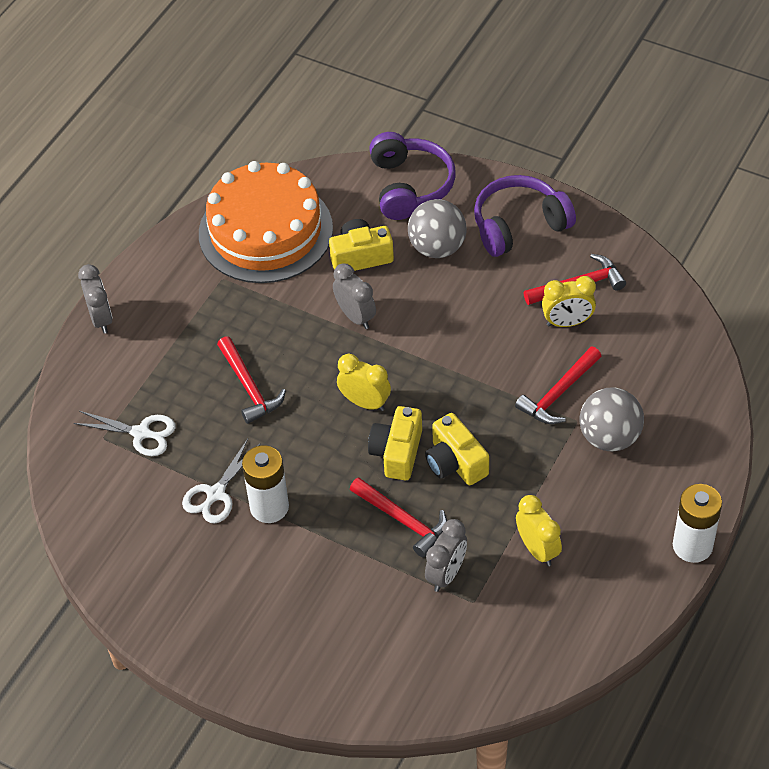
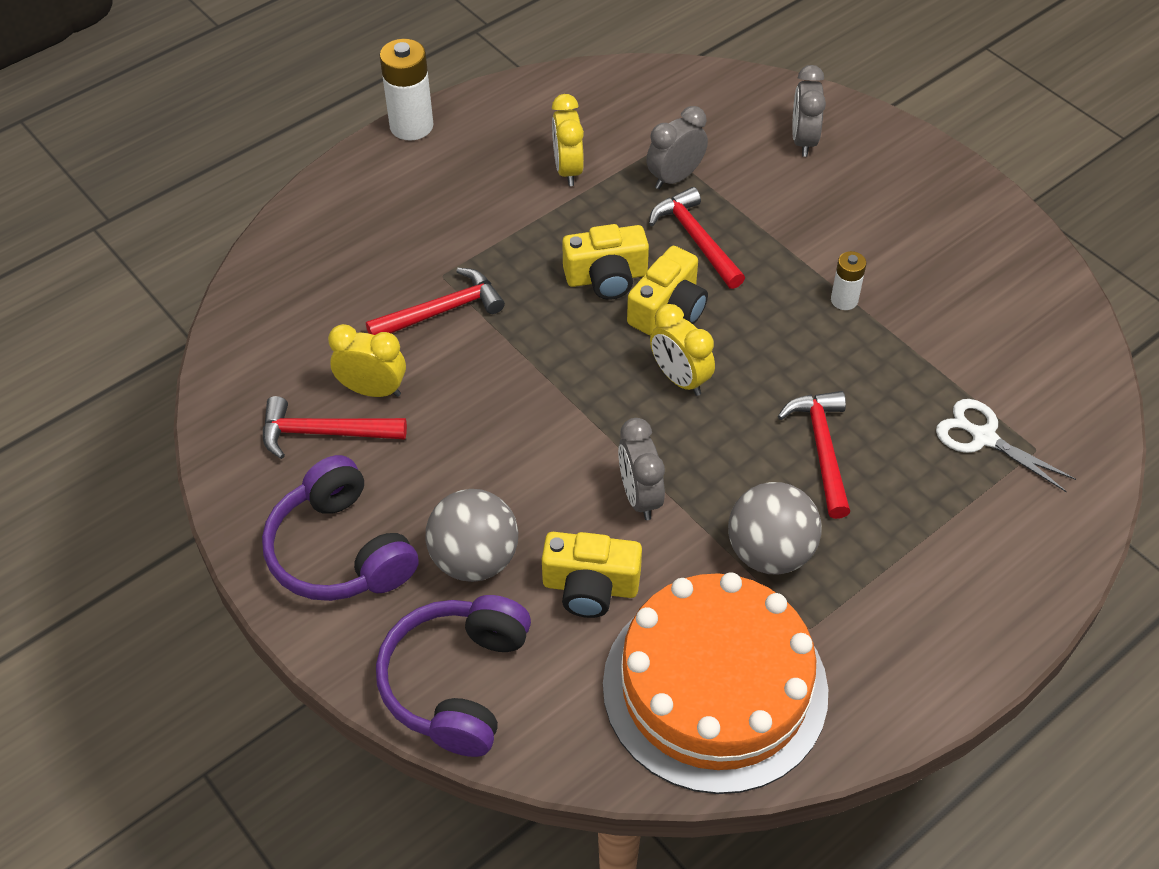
camera: 160 degrees left, 0 degrees up
grey clock [78,264,113,334] -> grey clock moved to [792,65,826,157]
white scissors [182,439,261,523] -> none
white battery [242,445,289,523] -> white battery [831,251,866,310], size x0.56
yellow camera [425,413,489,485] -> yellow camera turned 90 degrees clockwise [562,224,649,300]
purple headphones [474,175,576,257] -> purple headphones turned 60 degrees clockwise [262,455,419,601]
grey ball [579,388,644,451] -> grey ball moved to [728,482,822,575]

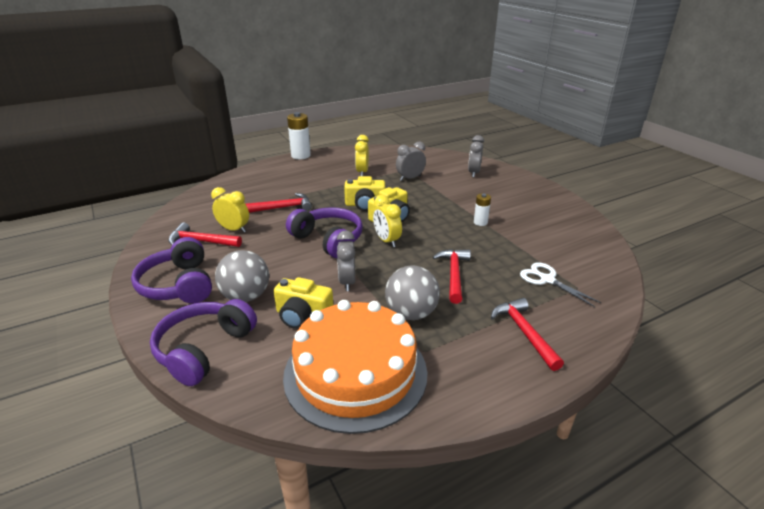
camera: 10 degrees right, 20 degrees down
red hammer [649,187,745,289] -> red hammer moved to [491,298,564,371]
none -> purple headphones [286,207,363,258]

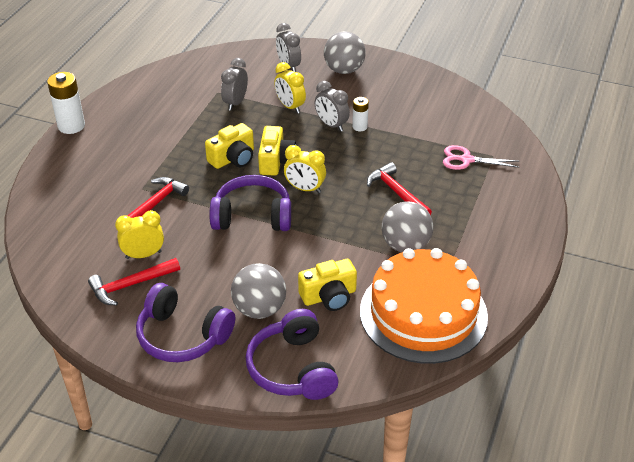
camera: 40 degrees left, 10 degrees up
grey clock [337,230,355,291] -> grey clock moved to [315,81,350,132]
yellow clock [355,135,369,176] -> yellow clock moved to [274,62,306,113]
red hammer [491,298,564,371] -> none
white scissors [520,262,601,307] -> pink scissors [443,145,519,170]
none -> grey ball [324,31,366,74]

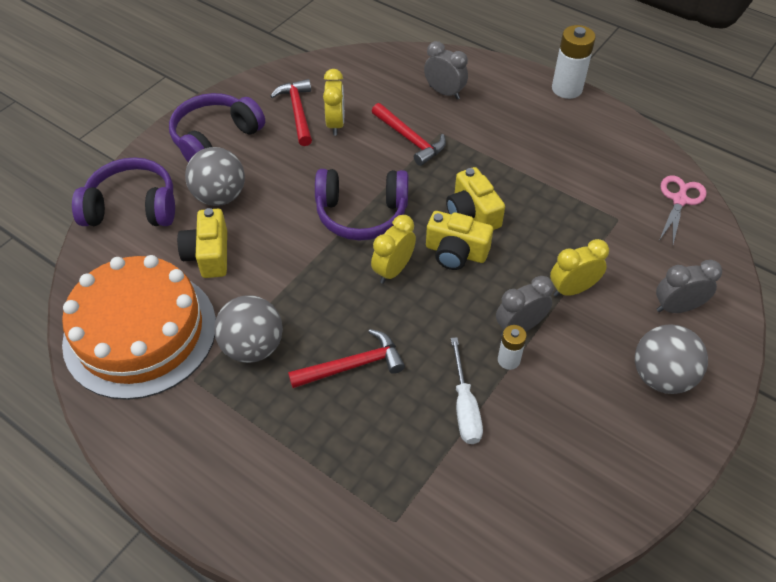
camera: 105 degrees right, 10 degrees up
purple headphones [210,175,291,231] -> purple headphones turned 75 degrees clockwise [315,169,408,241]
grey clock [221,58,248,111] -> grey clock moved to [424,41,468,99]
pink scissors [443,145,519,170] -> pink scissors moved to [659,175,707,244]
none -> white screwdriver [451,337,483,444]

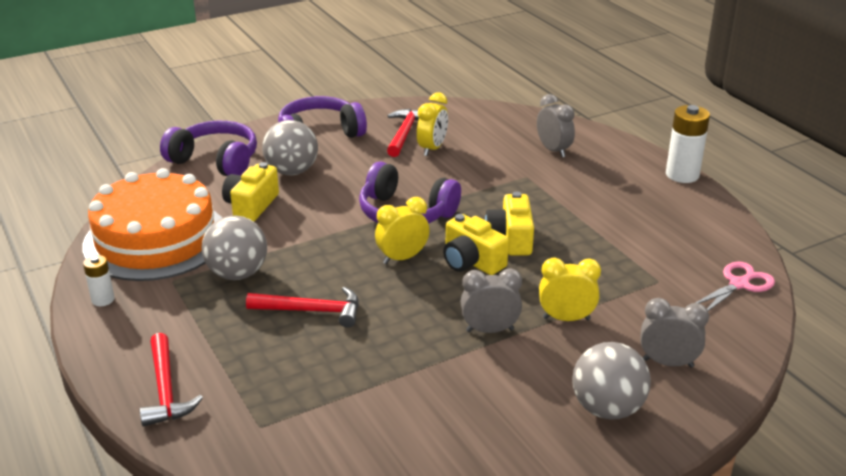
camera: 25 degrees right, 20 degrees down
red hammer [372,103,446,166] -> red hammer moved to [140,333,203,427]
white screwdriver [451,337,483,444] -> none
white battery [498,325,527,370] -> white battery moved to [83,255,115,306]

